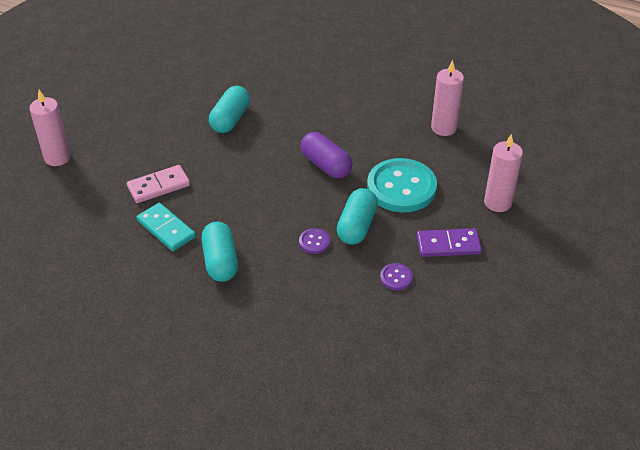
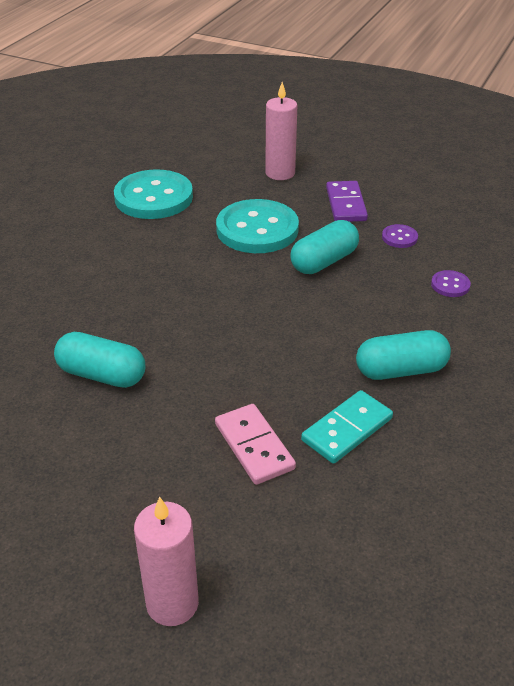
camera: 90 degrees left, 5 degrees down
purple button [299,228,330,254] -> purple button moved to [431,270,471,297]
purple capsule [300,132,352,179] -> none
turquoise capsule [337,188,378,245] -> turquoise capsule turned 60 degrees counterclockwise [291,220,359,274]
pink candle [431,60,464,136] -> turquoise button [114,169,193,219]

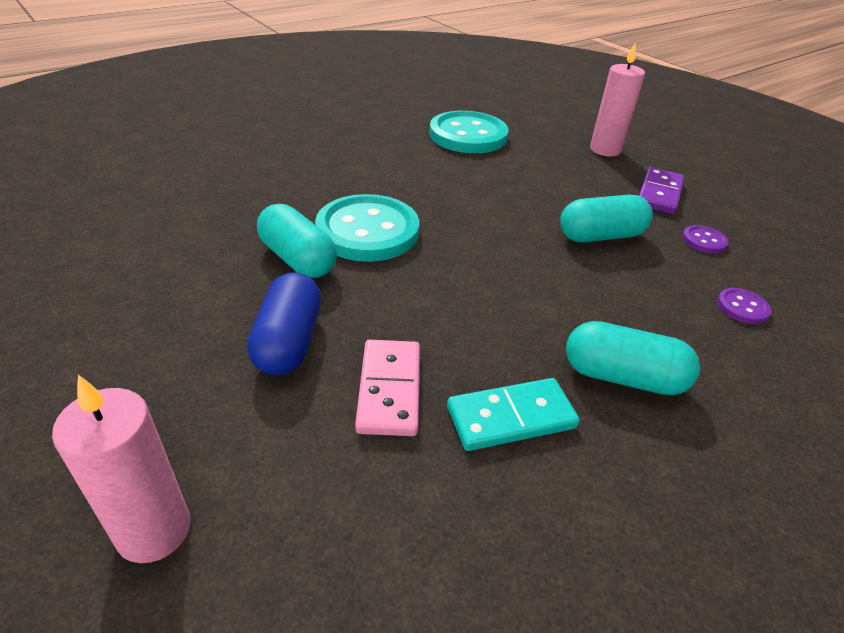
camera: 25 degrees right, 0 degrees up
turquoise button [216,199,299,253] -> turquoise button moved to [315,194,419,262]
none -> blue capsule [247,272,321,375]

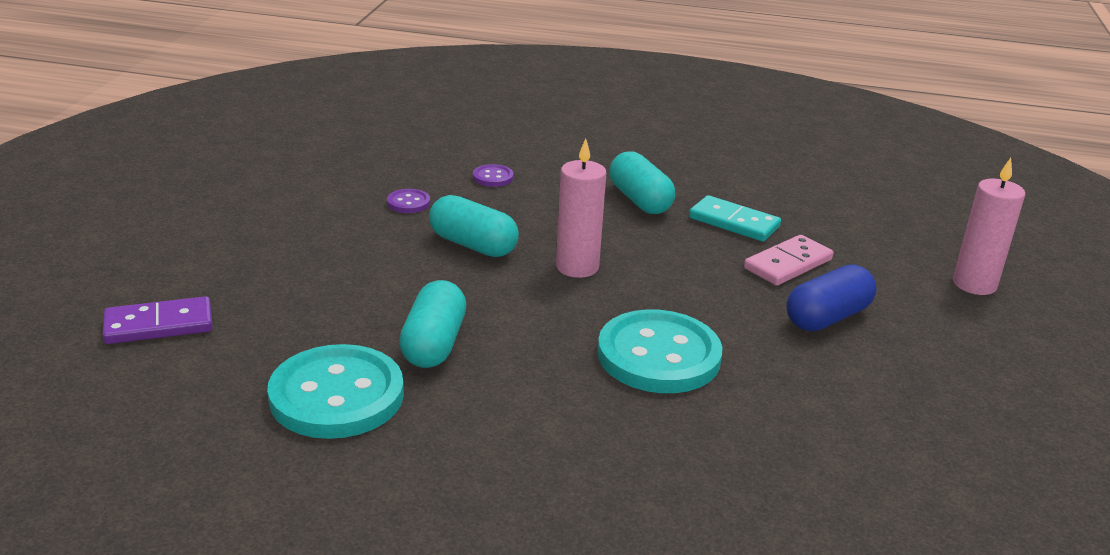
camera: 130 degrees left, 10 degrees down
turquoise capsule [257,204,337,278] -> turquoise capsule moved to [399,280,466,368]
pink candle [590,42,645,157] -> pink candle moved to [556,139,606,278]
purple domino [639,167,684,214] -> purple domino moved to [102,296,213,344]

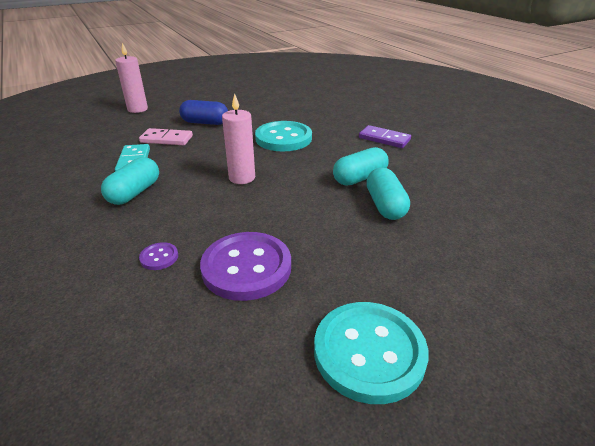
camera: 130 degrees left, 5 degrees up
purple domino [102,296,213,344] -> purple domino moved to [359,125,411,148]
turquoise button [267,344,404,439] -> turquoise button moved to [314,302,429,404]
purple button [387,189,430,213] -> purple button [200,232,291,301], size x2.34
turquoise capsule [429,195,519,257] -> turquoise capsule moved to [366,168,410,220]

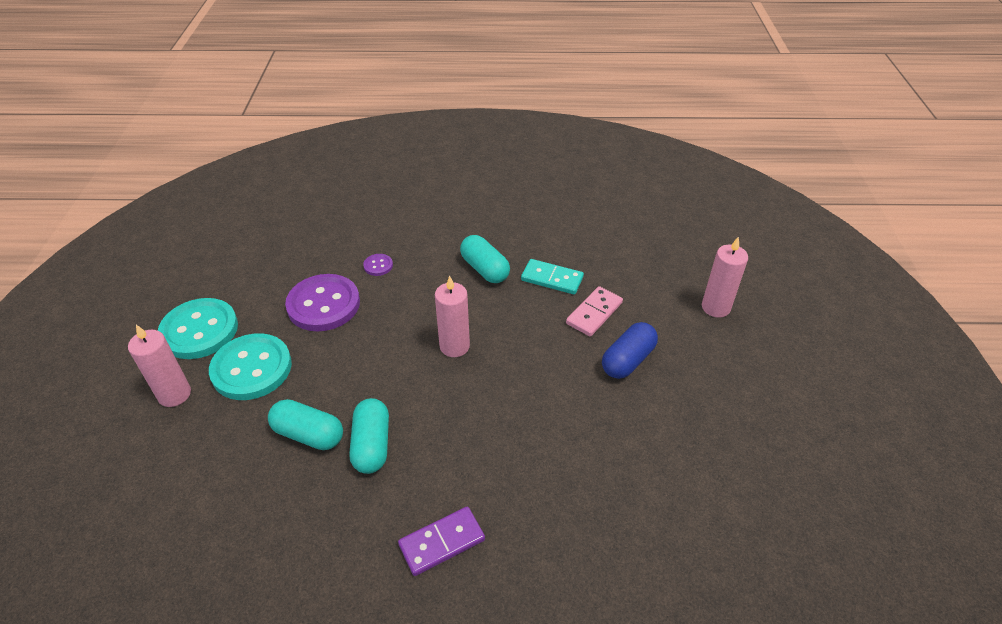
camera: 120 degrees right, 10 degrees up
turquoise button [255,121,312,151] -> turquoise button moved to [209,333,292,400]
none -> pink candle [128,325,191,407]

